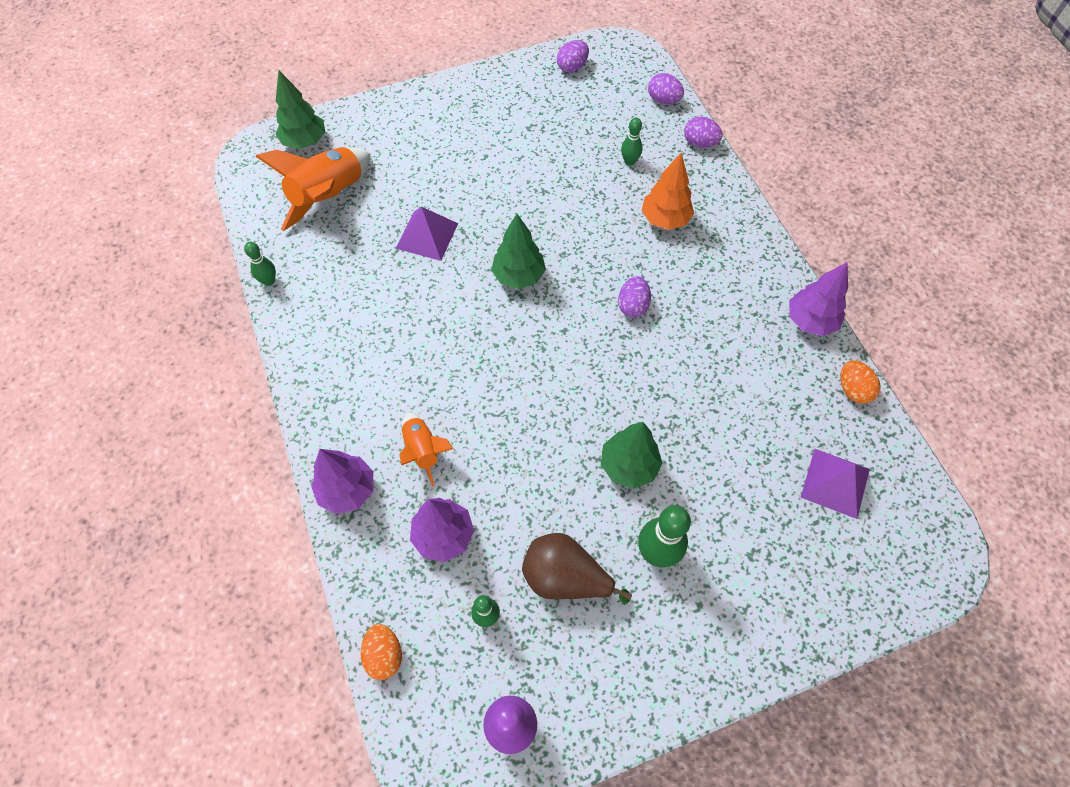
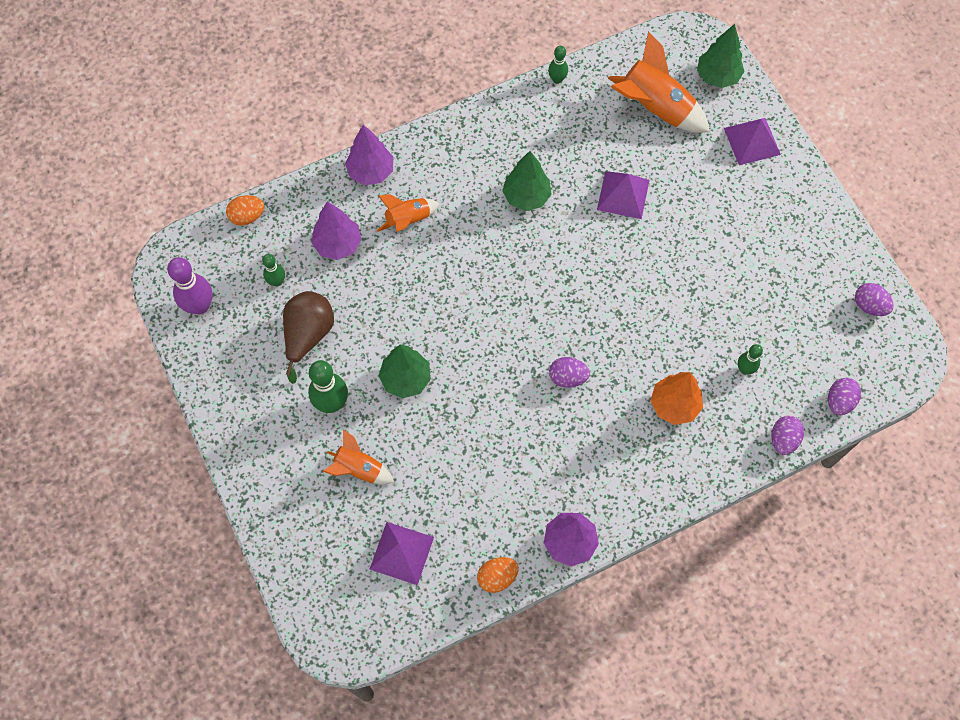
camera: 85 degrees right, 5 degrees up
green tree [491,214,546,289] -> green tree moved to [502,151,552,211]
none -> orange rocket [323,430,394,484]
none -> purple pyramid [724,118,781,165]

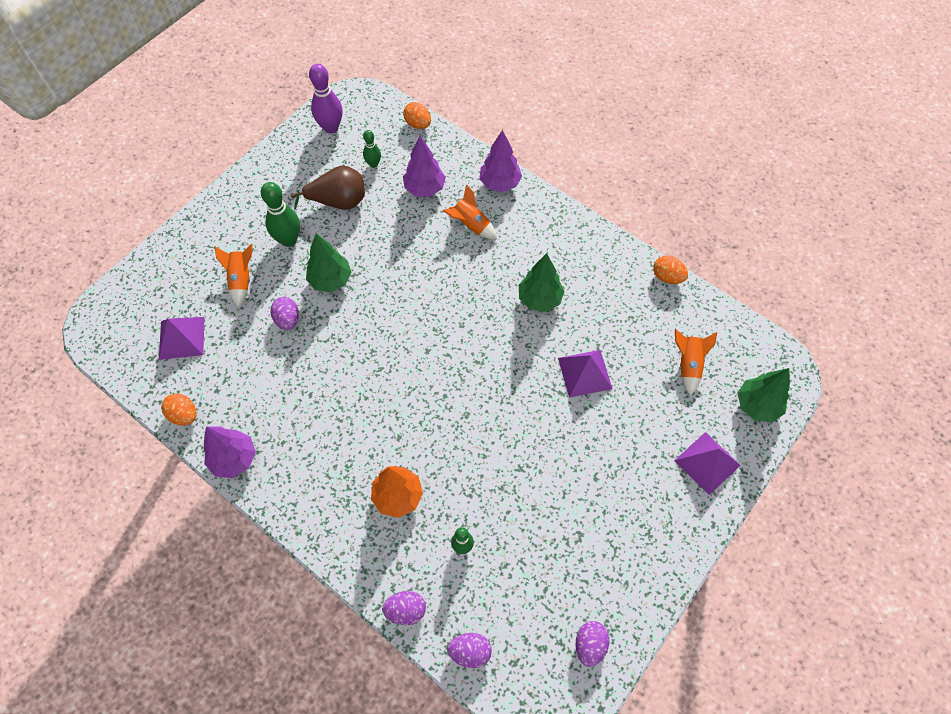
camera: 65 degrees right, 5 degrees down
green bowling pin [548,46,568,84] -> orange egg [653,255,688,284]
purple egg [549,357,590,388] -> purple egg moved to [270,297,299,330]
orange rocket [608,31,710,133] -> orange rocket [675,329,717,396], size x0.58

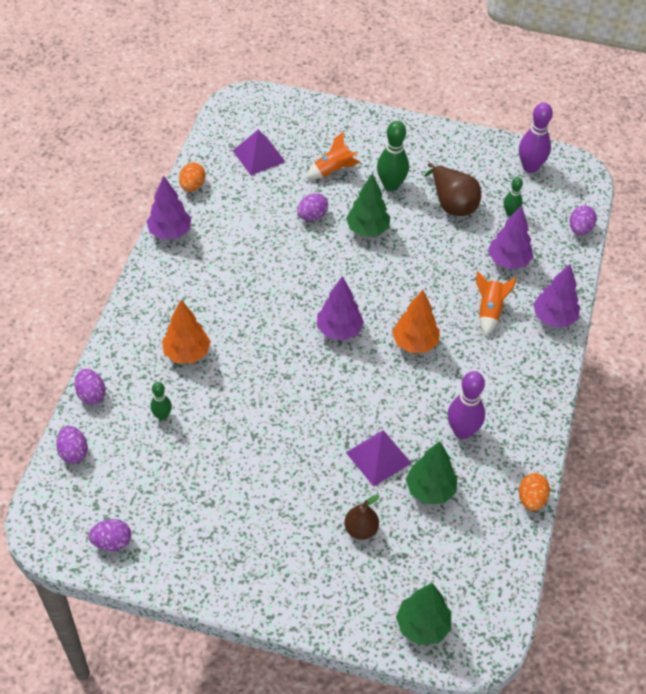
camera: 65 degrees right, 10 degrees down
orange egg [403,102,431,129] -> purple egg [570,206,597,235]
green tree [519,253,565,312] -> green tree moved to [406,441,457,504]
purple pyramid [674,432,741,495] -> none
orange rocket [675,329,717,396] -> none
none -> purple tree [317,276,364,341]
none -> brown pear [344,495,379,540]
none -> orange tree [392,290,440,353]
none -> purple bowling pin [448,371,485,439]

